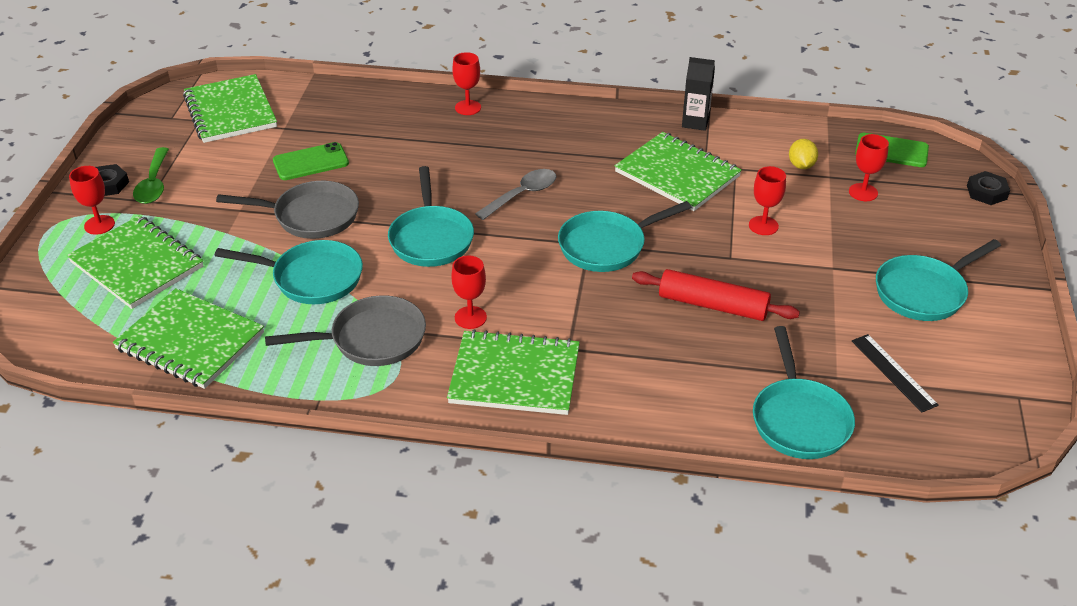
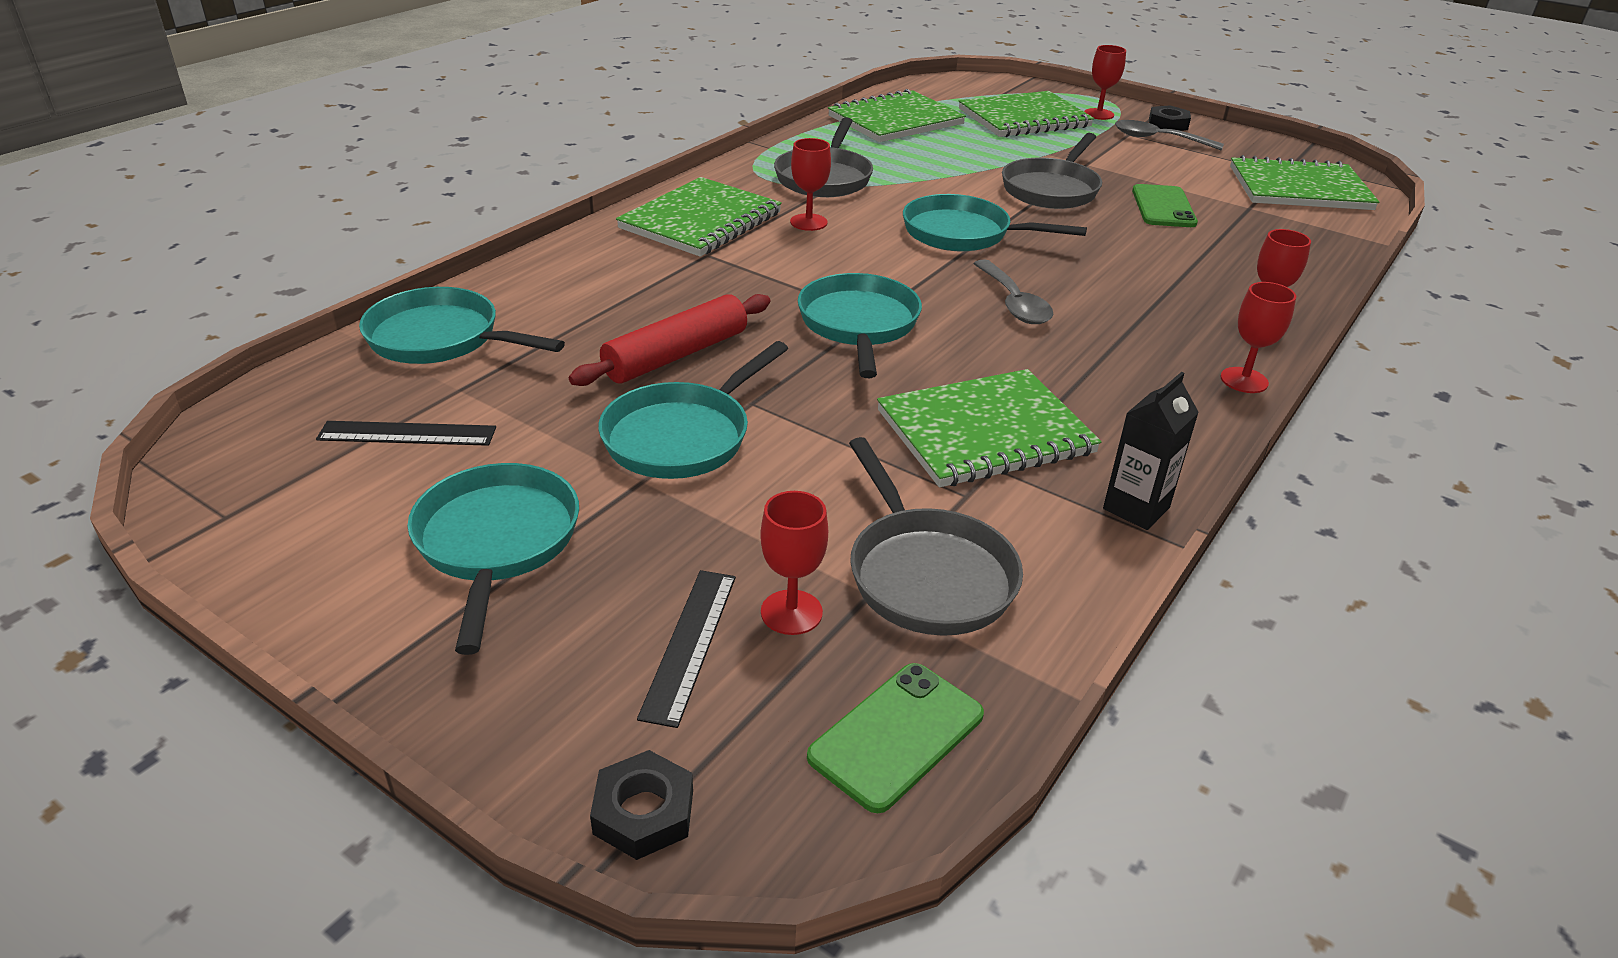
camera: 115 degrees right, 5 degrees down
green spoon [133,147,169,204] -> grey spoon [1115,120,1224,150]
turquoise pan [215,240,363,304] -> turquoise pan moved to [598,341,788,479]
red goblet [749,166,786,235] -> red goblet moved to [1220,282,1296,393]
yellow lemon [789,139,818,169] -> grey pan [849,437,1023,636]
none -> black ruler [637,570,736,728]

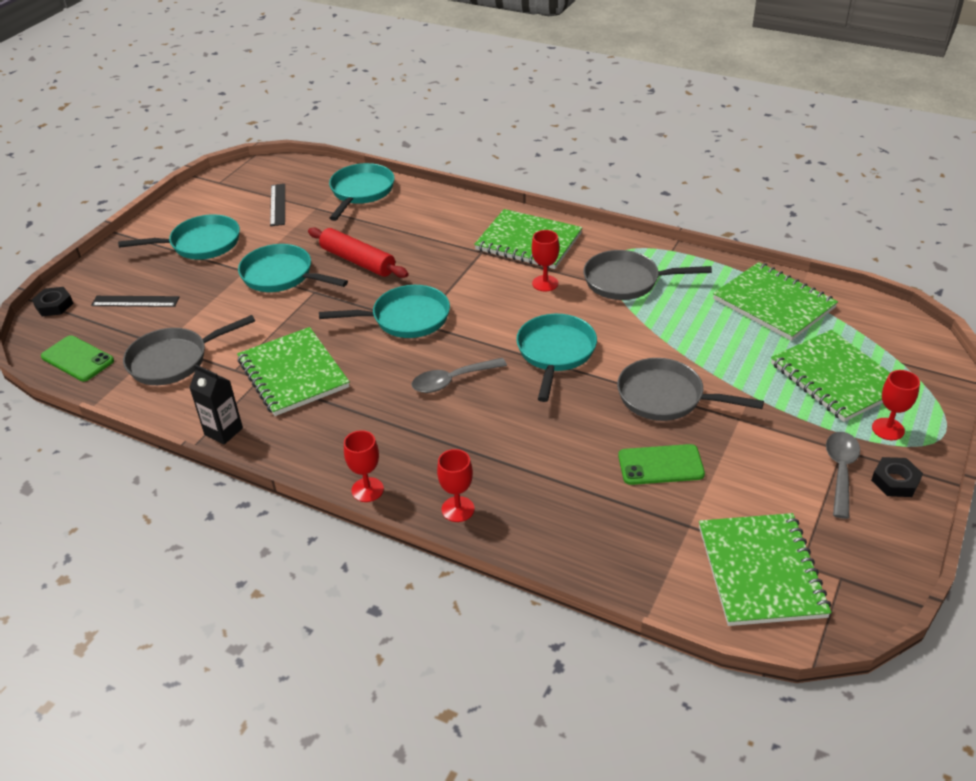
camera: 85 degrees right, 5 degrees up
red goblet [760,491,828,635] -> none

